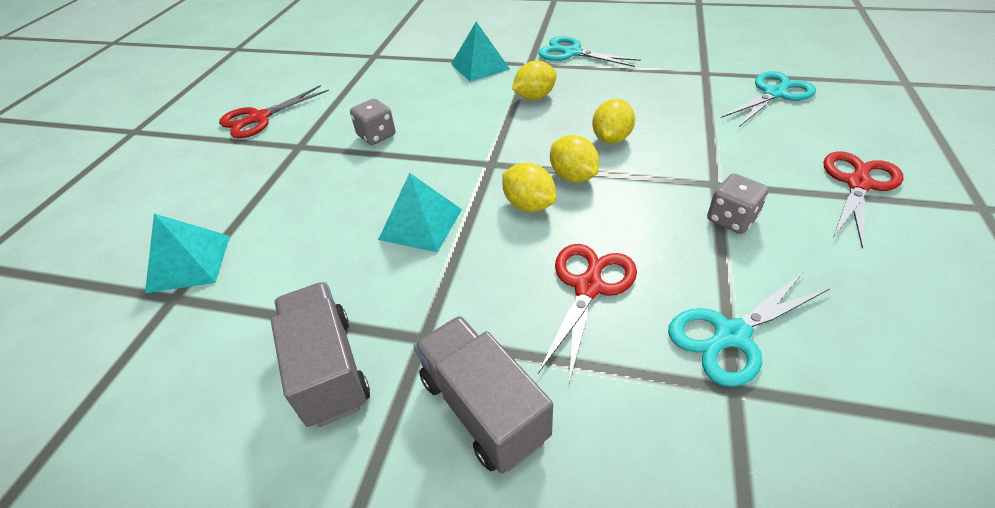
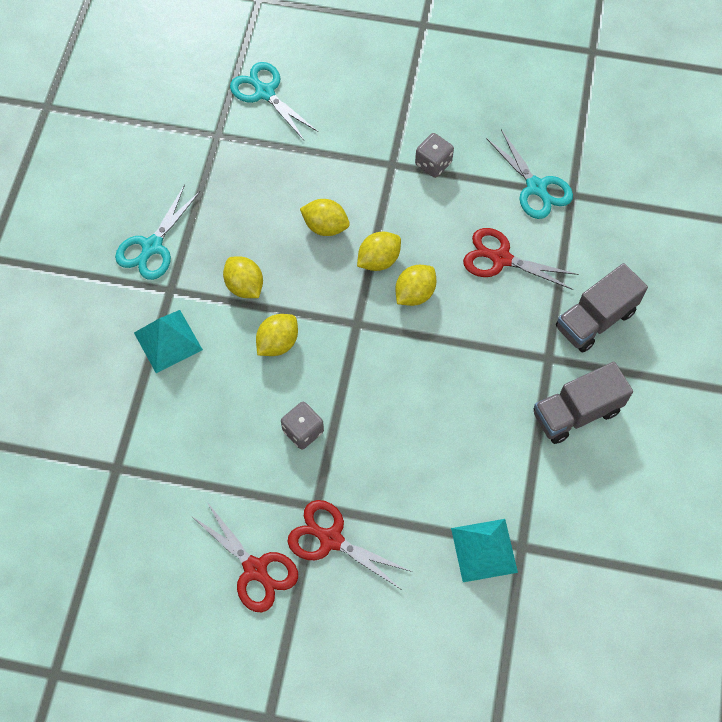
camera: 95 degrees left, 20 degrees up
turquoise pyramid [378,173,462,252] -> none
red scissors [823,151,903,248] -> red scissors moved to [288,500,412,590]
none -> yellow lemon [256,314,298,356]

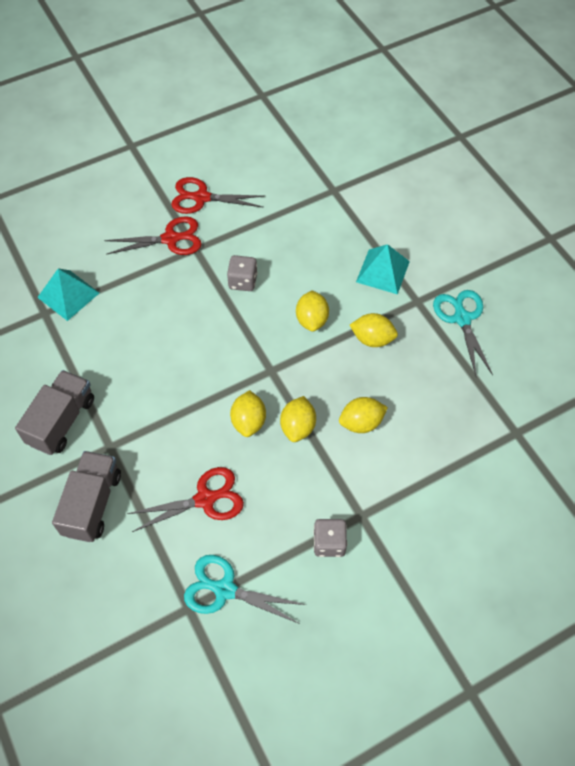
camera: 140 degrees right, 5 degrees down
turquoise scissors [230,62,318,140] -> none

